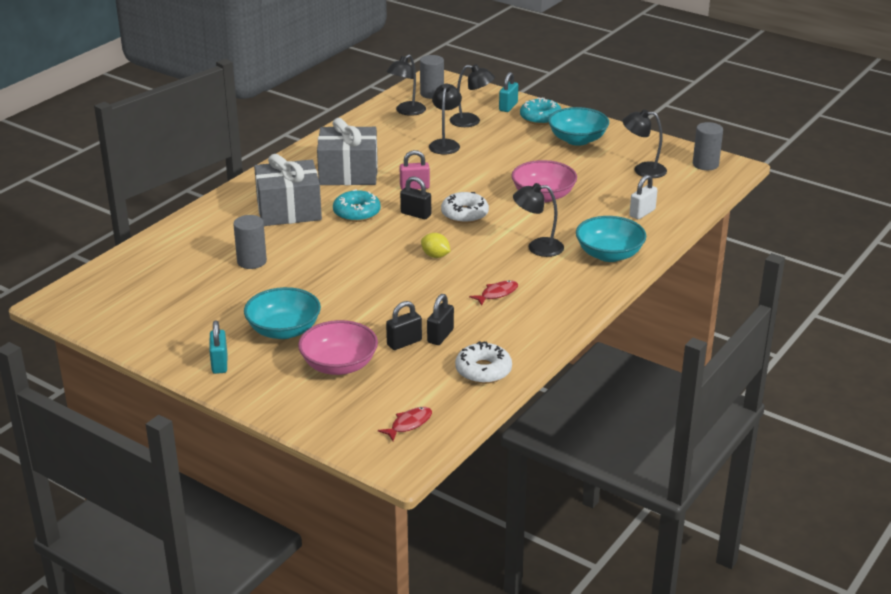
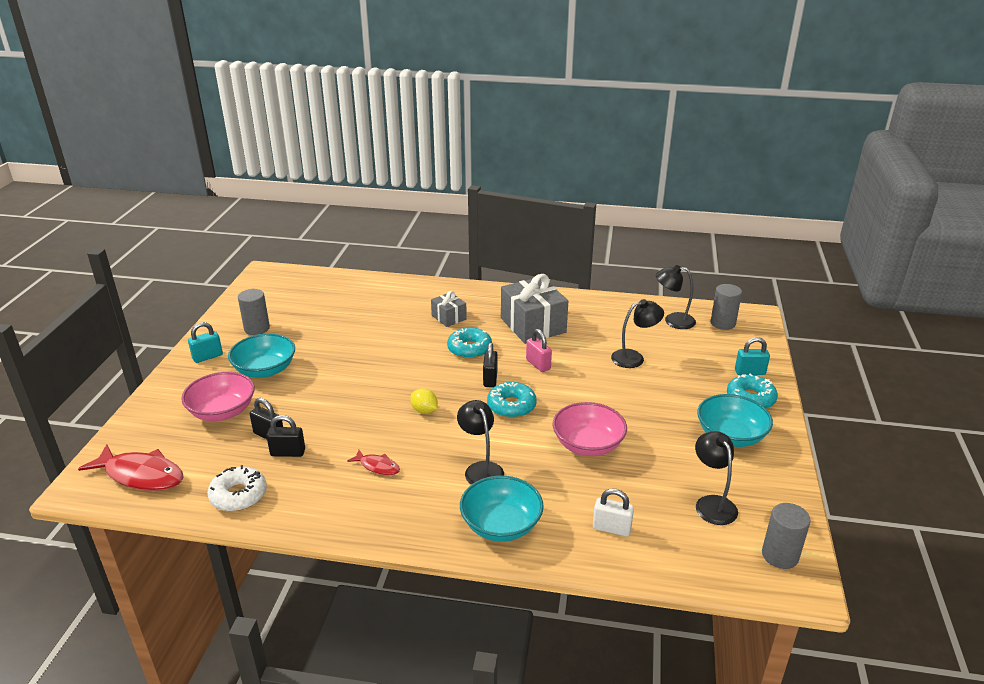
camera: 65 degrees right, 0 degrees up
grey cylinder [233,215,267,269] -> grey cylinder moved to [238,289,270,335]
grey gift [254,154,322,226] -> grey gift [431,291,467,327], size x0.52
red fish [378,407,432,441] -> red fish [78,444,184,491], size x1.95
yellow lemon [421,233,450,258] -> yellow lemon turned 60 degrees counterclockwise [410,388,438,414]
white donut [441,192,489,223] -> turquoise donut [487,382,537,418]
black lamp [450,64,495,127] -> none

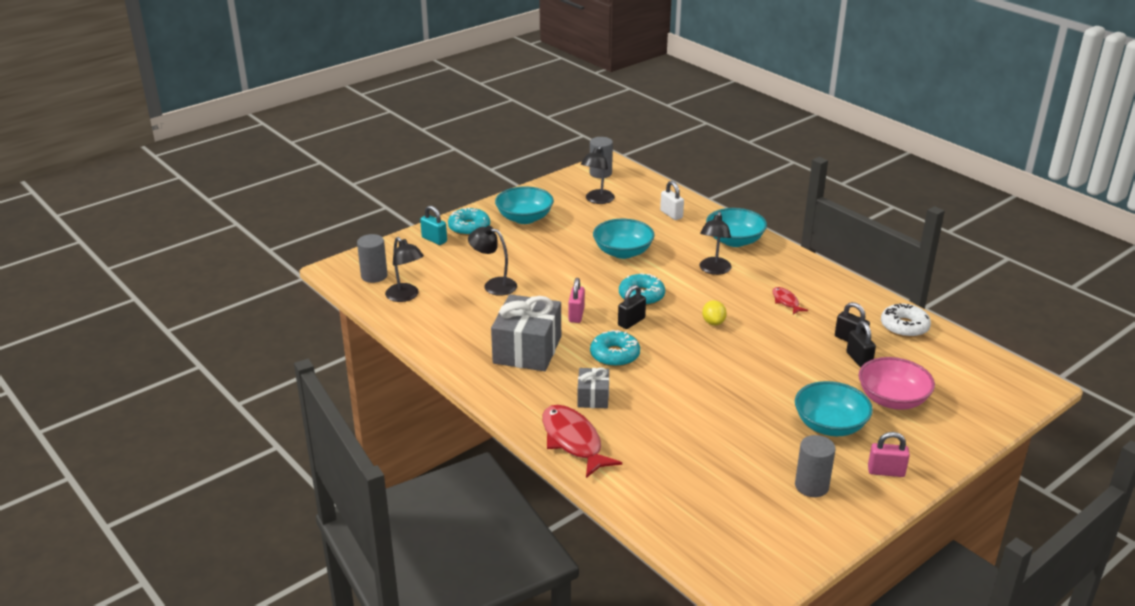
camera: 140 degrees left, 0 degrees up
red fish [78,444,184,491] -> red fish moved to [542,405,622,478]
turquoise padlock [188,322,223,363] -> pink padlock [868,432,910,477]
pink bowl [553,402,627,456] -> turquoise bowl [593,219,655,259]

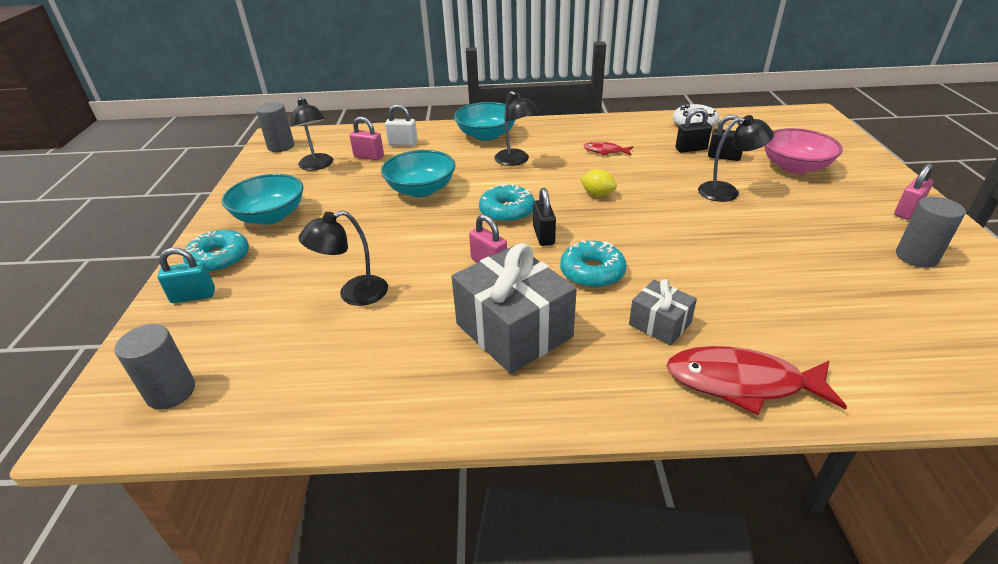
camera: 50 degrees left, 5 degrees up
black lamp [385,237,424,302] -> black lamp moved to [698,115,774,202]
turquoise bowl [795,381,873,436] -> none
none -> pink padlock [350,117,384,160]

